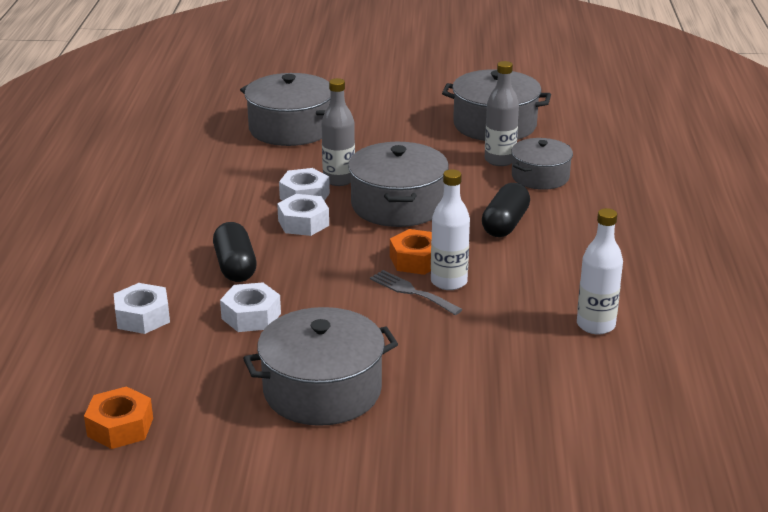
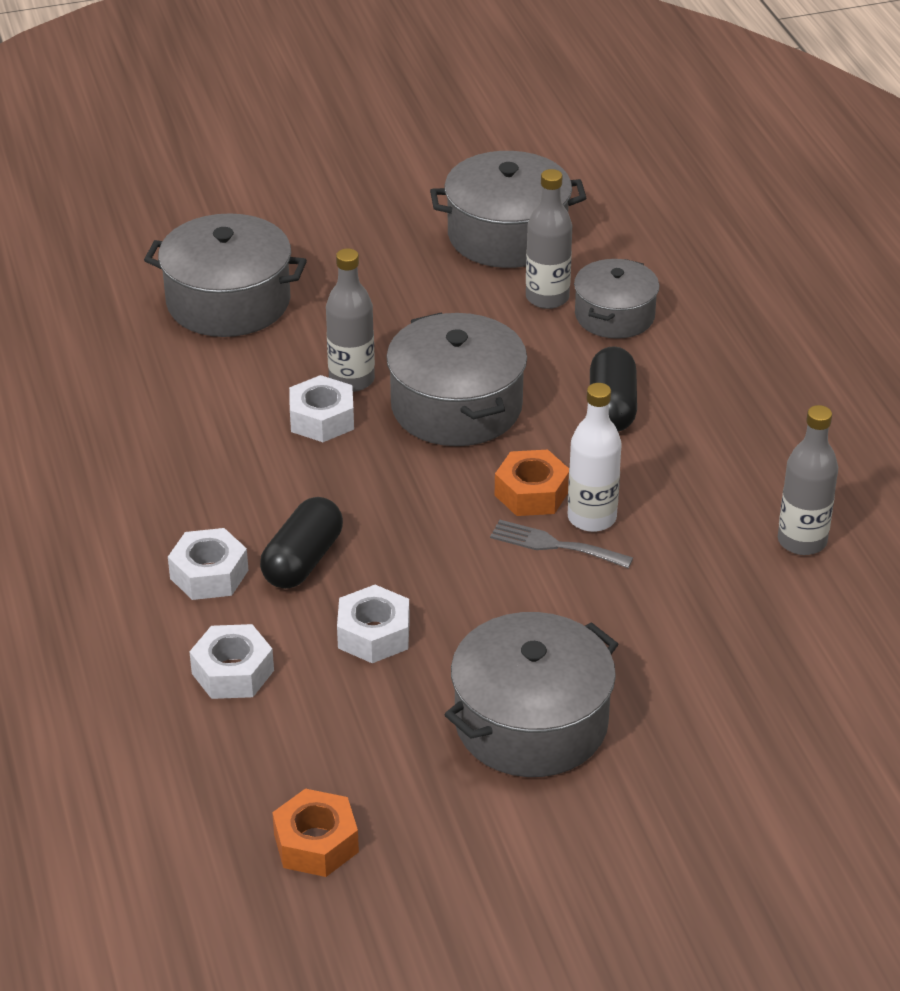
camera: 20 degrees left, 10 degrees up
black capsule [213,222,257,282] -> black capsule turned 60 degrees clockwise [260,497,343,589]
white nut [277,194,329,236] -> white nut moved to [168,528,249,600]
white bottle [577,208,623,335] -> grey bottle [778,405,838,555]

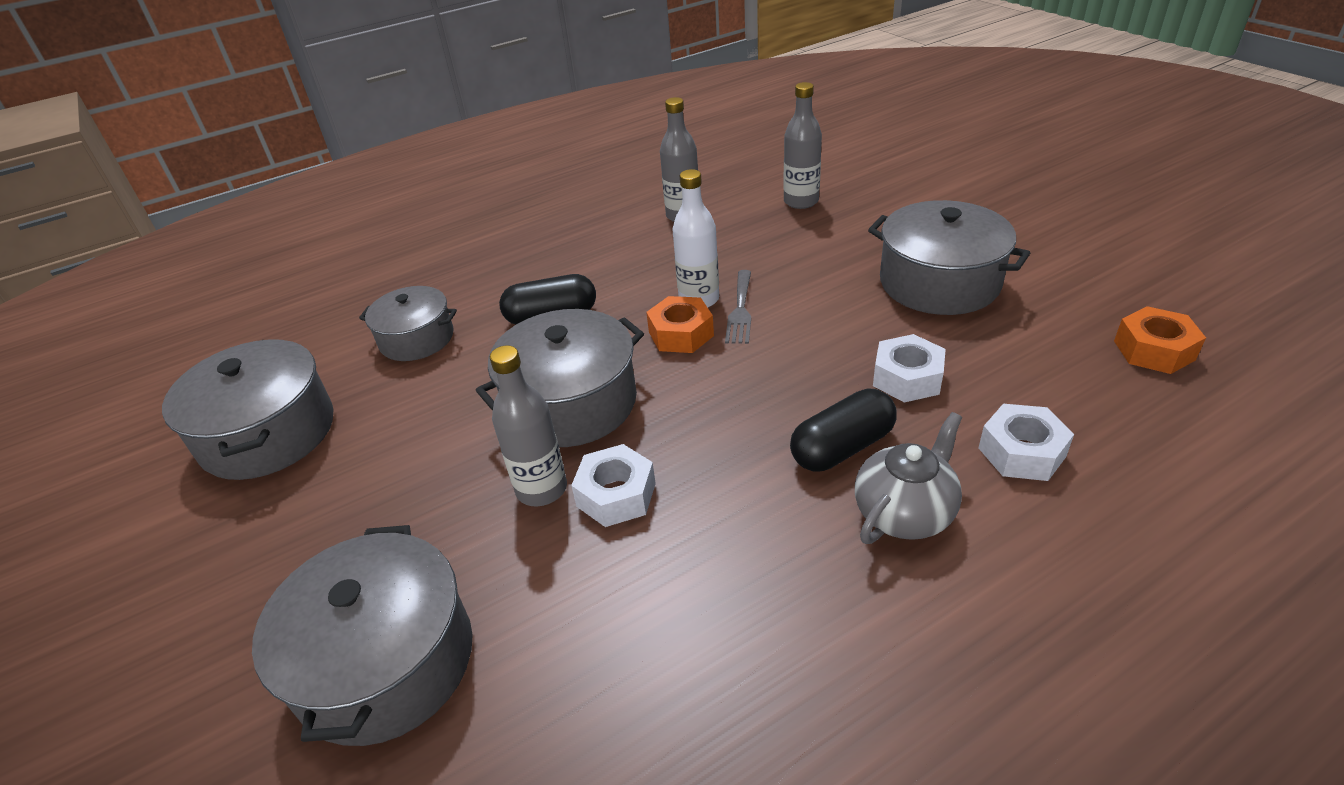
camera: 100 degrees left, 0 degrees up
white nut [168,528,249,600] -> grey teapot [855,412,962,544]
black capsule [260,497,343,589] -> black capsule turned 45 degrees counterclockwise [790,388,897,471]
grey bottle [526,169,572,309] -> grey bottle moved to [783,82,822,209]

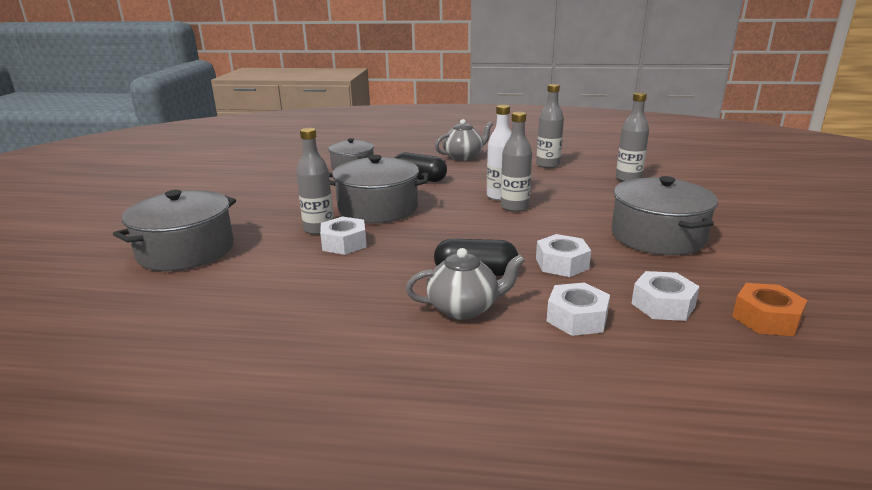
camera: 35 degrees right, 15 degrees down
grey pot [162,339,334,480] -> none
orange nut [646,296,714,353] -> none
grey fork [725,270,751,344] -> grey bottle [501,112,532,212]
none -> grey teapot [435,119,493,161]
none -> white nut [631,271,700,321]

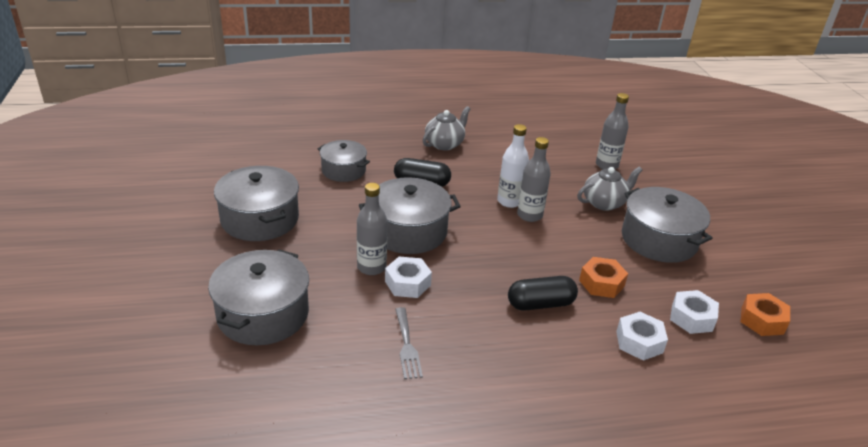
camera: 20 degrees left, 10 degrees up
grey teapot [406,248,525,320] -> grey teapot moved to [577,167,642,211]
grey bottle [536,84,564,168] -> none
white nut [536,234,591,277] -> orange nut [579,257,628,298]
none -> grey pot [214,166,299,241]
none -> grey fork [395,307,423,379]

